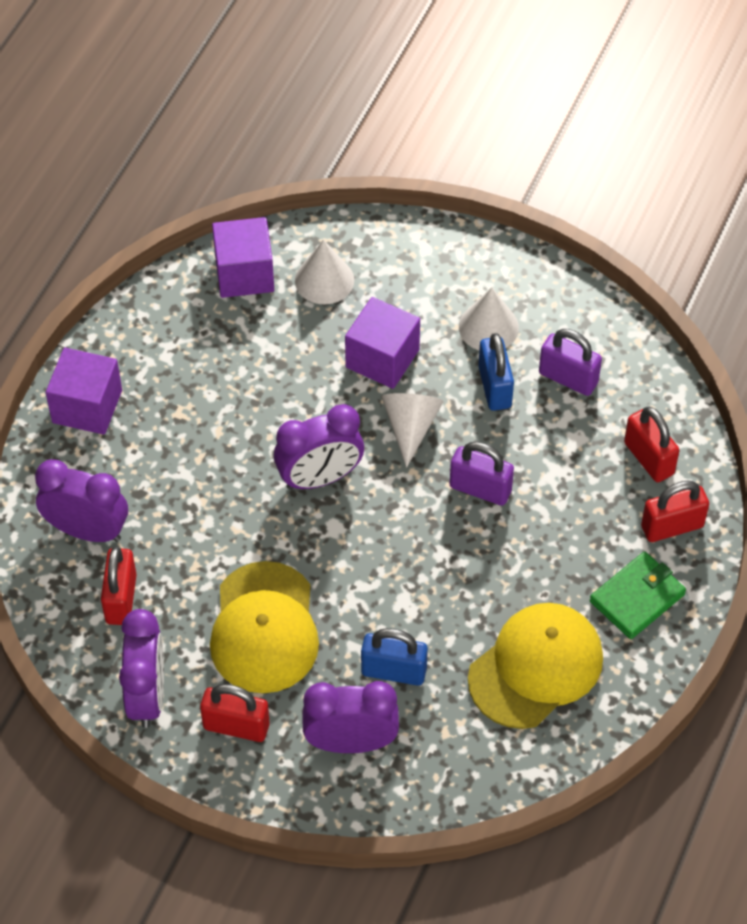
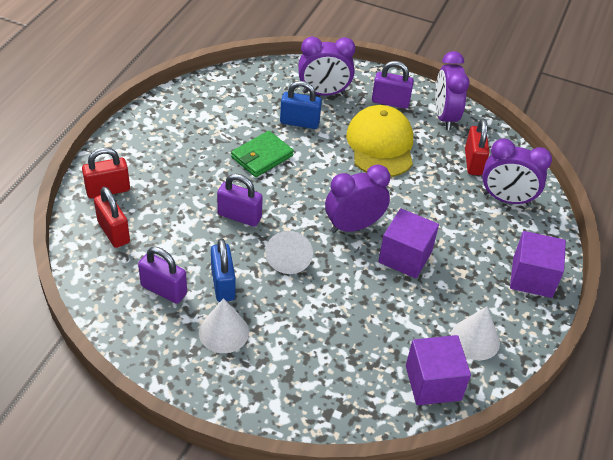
camera: 175 degrees right, 10 degrees down
red padlock [200,684,270,742] -> purple padlock [372,61,414,109]
white cone [295,240,354,304] -> white cone moved to [451,307,500,360]
purple cube [345,297,420,389] -> purple cube moved to [378,208,439,278]
yellow cap [468,603,603,729] -> none
green wallet [590,552,686,639] -> green wallet moved to [231,131,294,177]

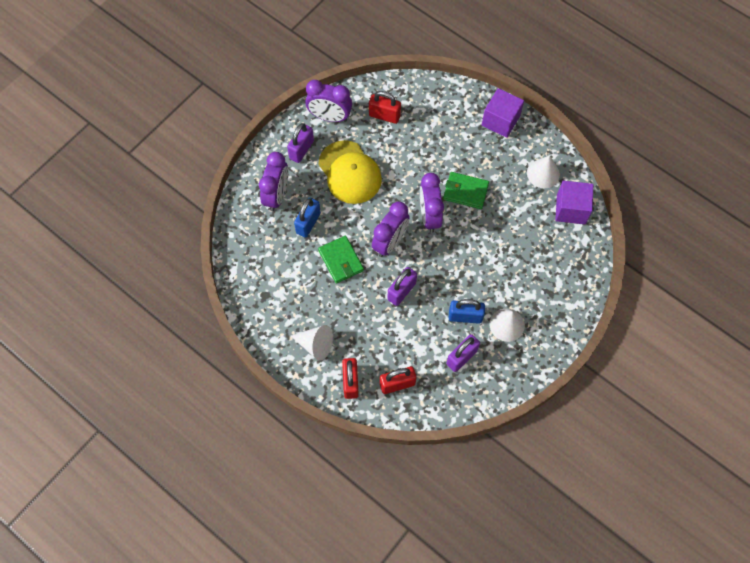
camera: 70 degrees left, 20 degrees up
white cone [265,231,313,274] -> white cone moved to [291,325,333,361]
yellow cap [346,105,413,177] -> yellow cap turned 135 degrees counterclockwise [318,140,382,204]
purple cube [378,208,439,278] -> green wallet [443,172,489,209]
purple clock [482,138,552,206] -> purple clock moved to [372,201,410,257]

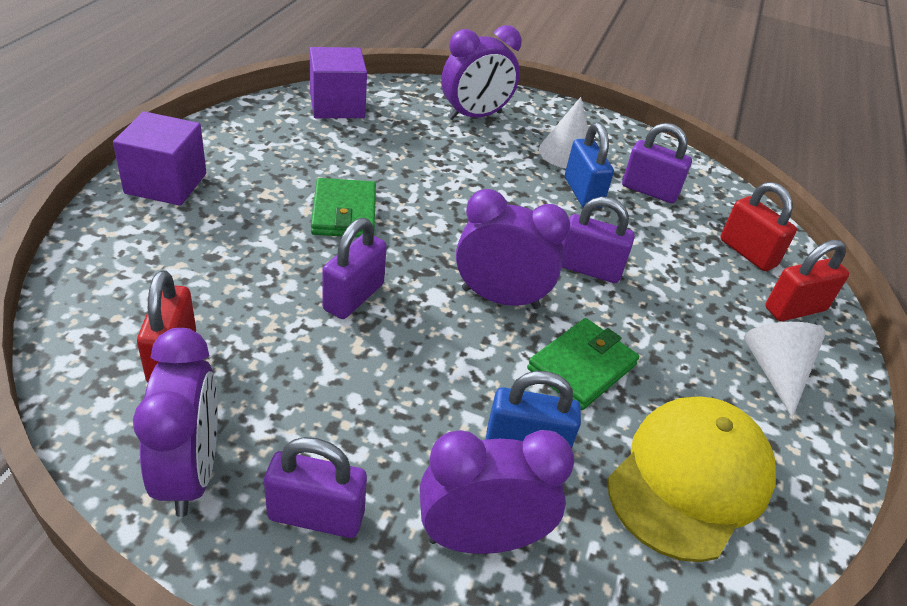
camera: 115 degrees left, 25 degrees down
yellow cap [318,140,382,204] -> yellow cap moved to [607,397,776,562]
purple clock [420,173,444,233] -> purple clock moved to [441,25,522,120]
white cone [527,155,560,188] -> none
none -> purple padlock [322,218,387,319]

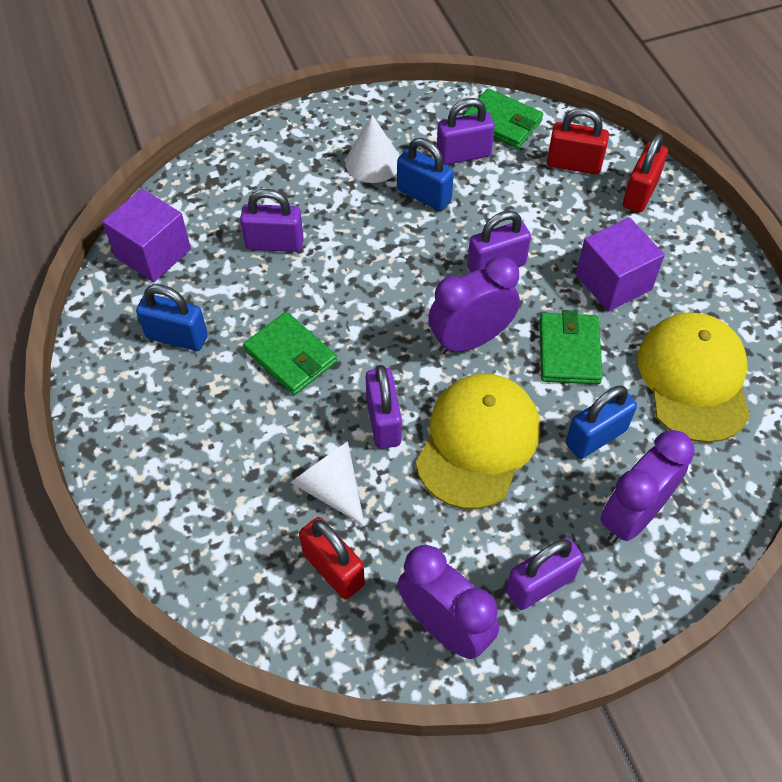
camera: 35 degrees left, 15 degrees up
purple cube [113,111,206,206] -> purple cube moved to [576,217,665,312]
purple clock [441,25,522,120] -> none
white cone [744,322,826,418] -> white cone moved to [290,441,365,526]
none -> blue padlock [136,284,208,351]
none -> purple padlock [240,189,304,252]
none -> yellow cap [416,374,540,509]
none -> green wallet [463,88,543,149]

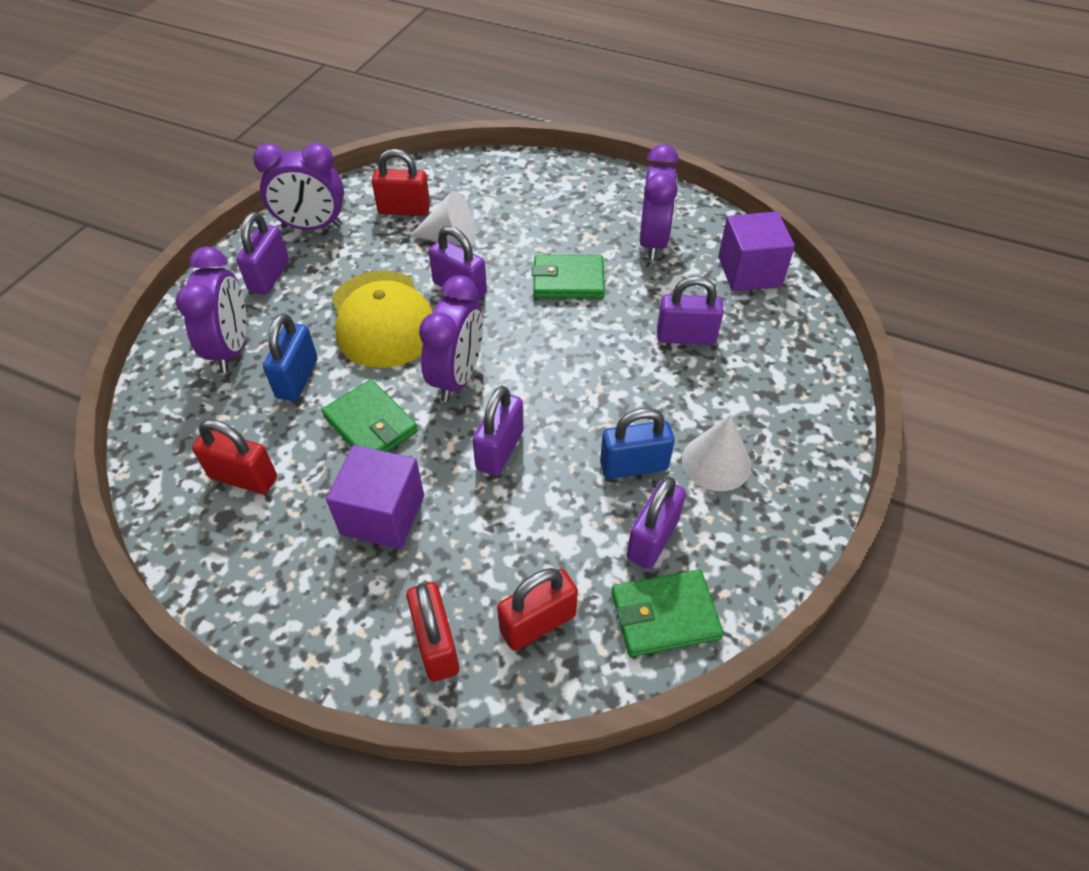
camera: 135 degrees right, 5 degrees down
blue padlock [136,284,208,351] -> purple clock [640,144,679,260]
purple padlock [240,189,304,252] -> purple padlock turned 45 degrees clockwise [657,276,724,345]
yellow cap [638,312,750,443] -> red padlock [192,419,277,494]

